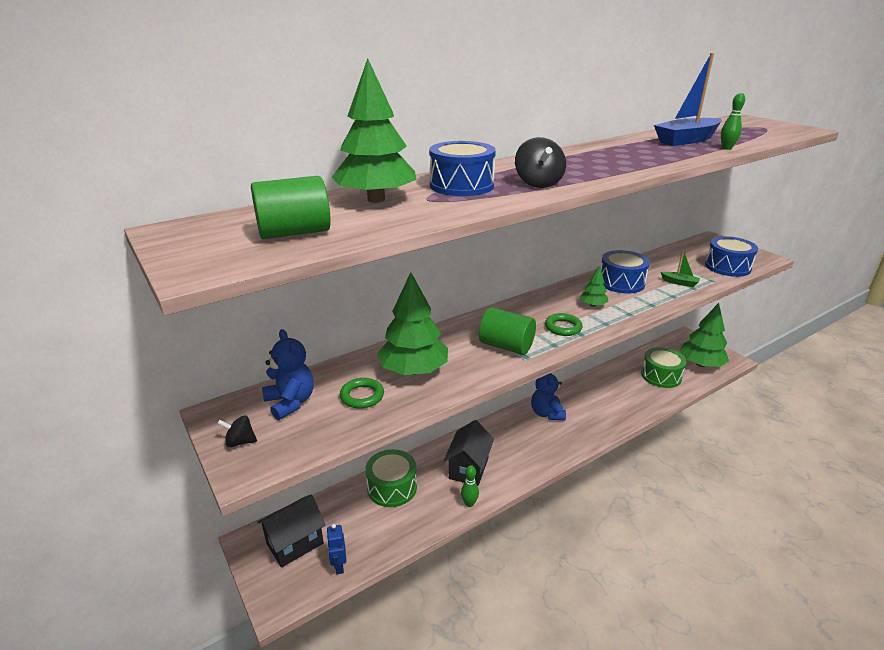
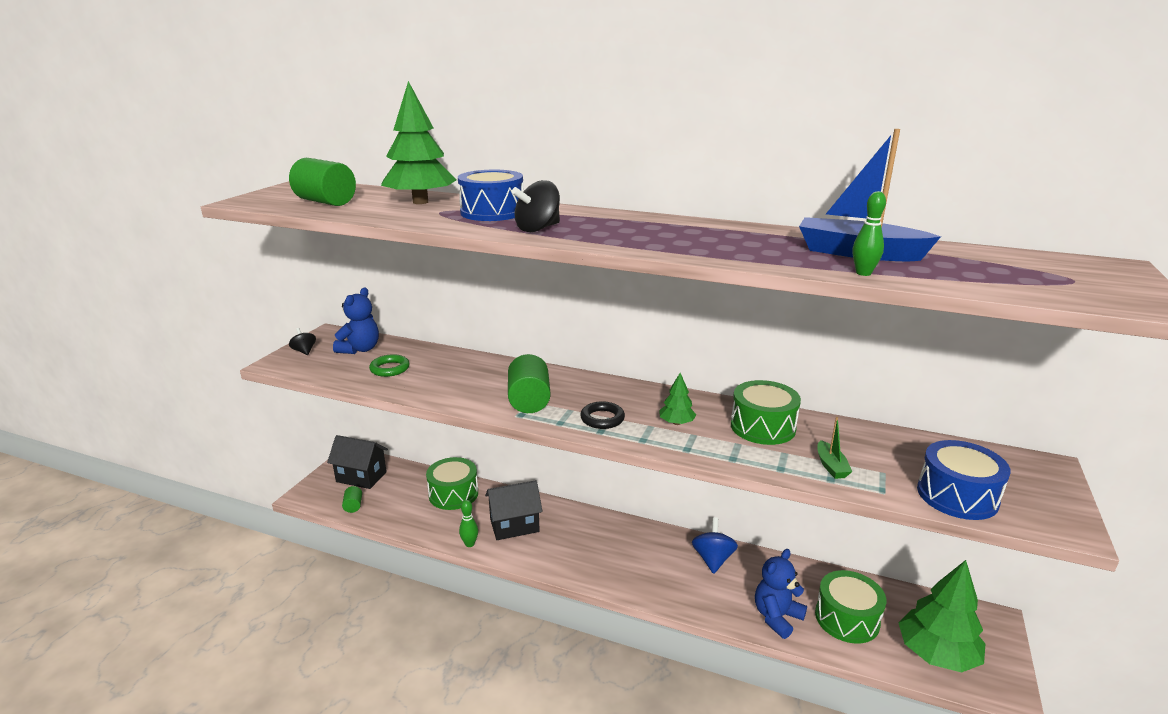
camera: 55 degrees right, 5 degrees down
blue robot [326,524,347,574] -> green cylinder [342,486,362,513]
green tree [377,272,448,375] -> none
blue teddy bear [531,373,566,420] -> blue teddy bear moved to [755,549,807,639]
green ring [545,313,583,336] -> black ring [580,401,625,429]
blue drum [600,250,650,293] -> green drum [731,380,801,445]
none -> blue spinning top [692,517,738,574]

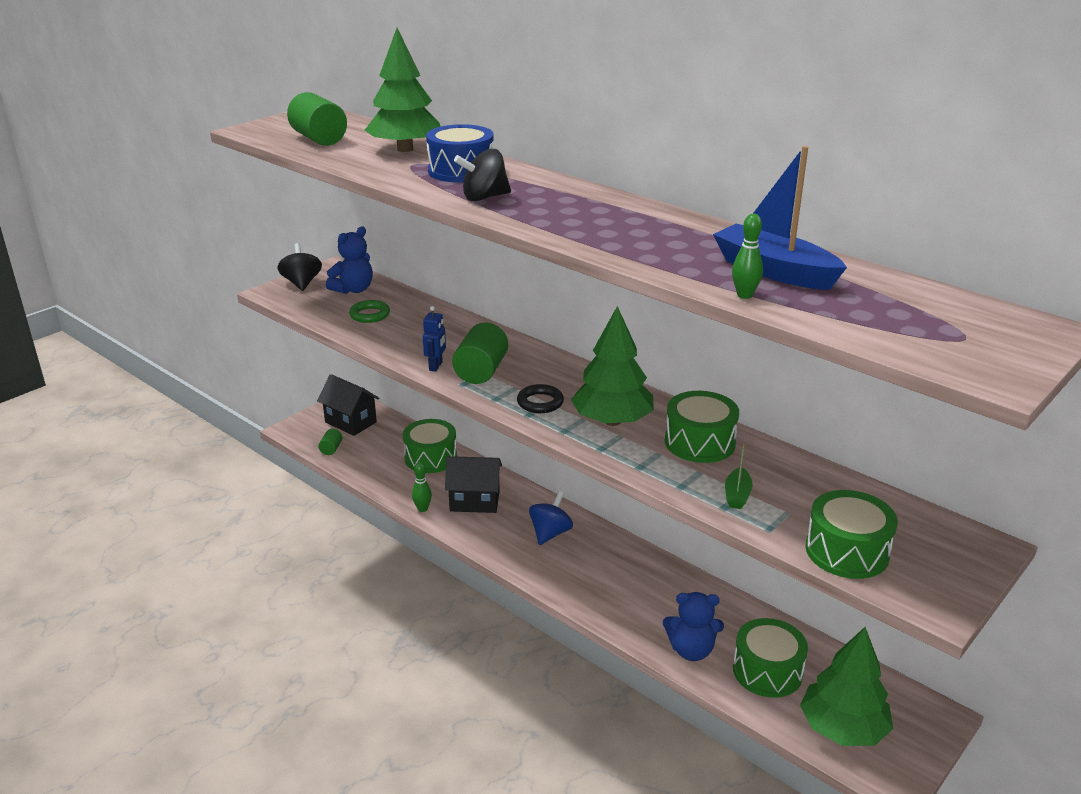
camera: 20 degrees right, 5 degrees up
black spinning top [289,328,316,355] -> black spinning top [277,243,322,291], size x1.61
green tree [659,373,696,425] -> green tree [571,306,654,426], size x2.08
blue spinning top [692,517,738,574] -> blue spinning top moved to [529,491,573,545]
blue teddy bear [755,549,807,639] -> blue teddy bear turned 150 degrees counterclockwise [663,592,724,661]
blue drum [917,440,1011,520] -> green drum [806,490,898,579]
none -> blue robot [423,306,446,372]

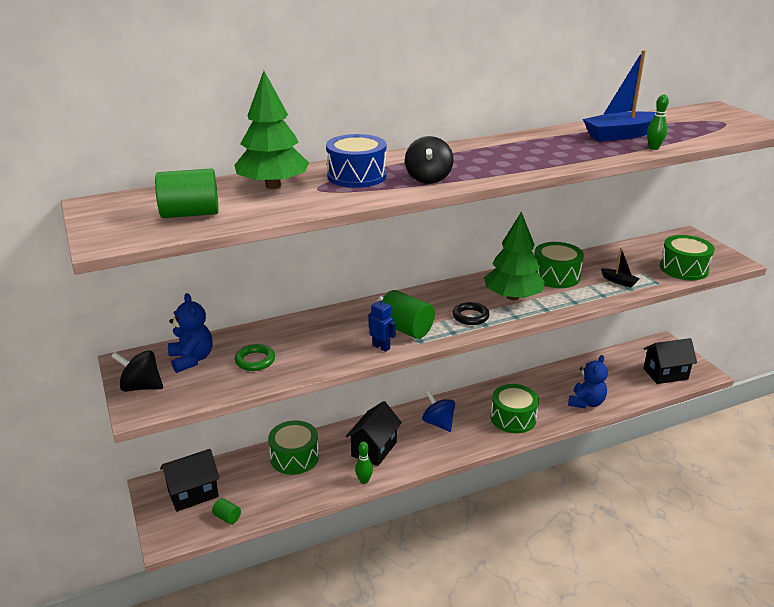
camera: 65 degrees left, 0 degrees up
green boat [725,443,753,509] -> black boat [601,248,640,287]
green drum [733,618,808,698] -> green drum moved to [491,384,539,433]
green tree [800,627,893,746] -> black house [643,338,697,384]

